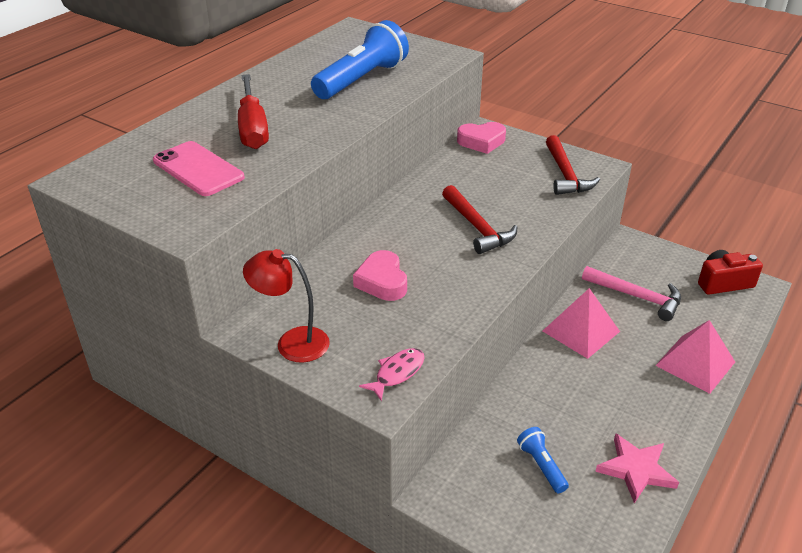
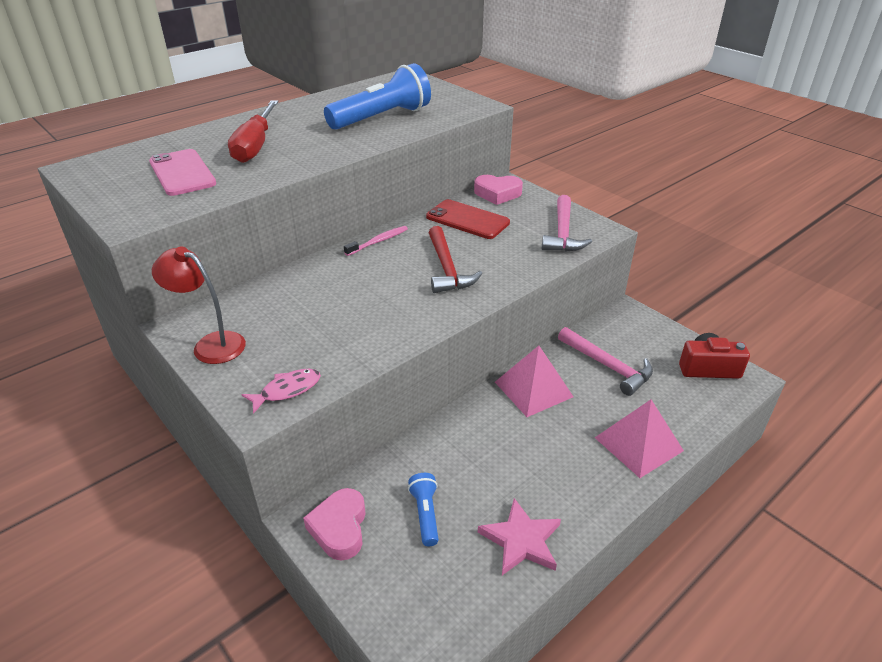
camera: 15 degrees right, 0 degrees up
pink heart [353,250,407,301] -> pink heart moved to [303,488,366,560]
red hammer [546,135,600,195] -> pink hammer [542,195,592,252]
none -> pink toothbrush [344,226,408,256]
none -> red phone [426,199,510,239]

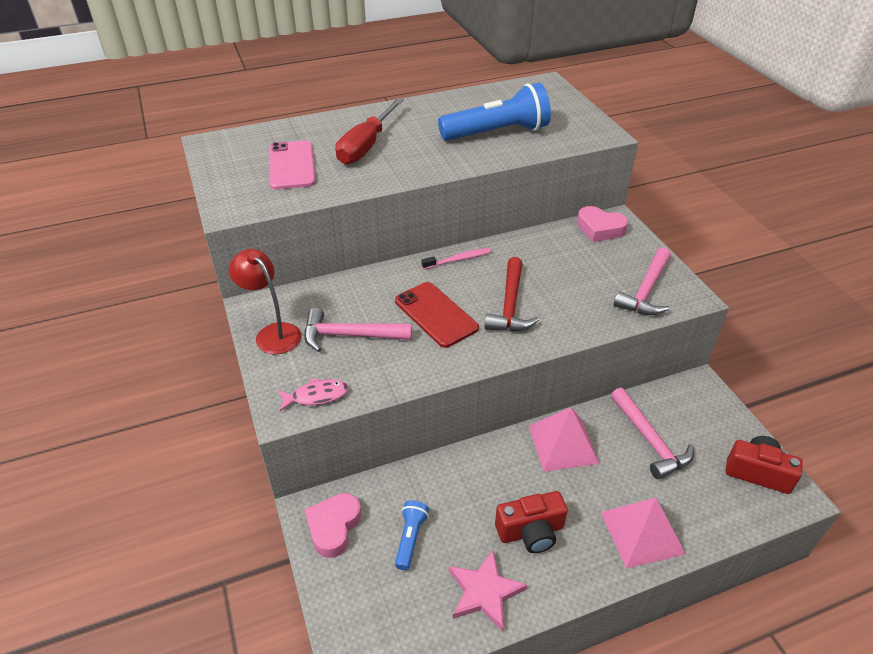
camera: 20 degrees right, 5 degrees up
red phone [426,199,510,239] -> red phone moved to [395,282,479,348]
none -> pink hammer [304,308,412,352]
none -> red camera [495,491,568,553]

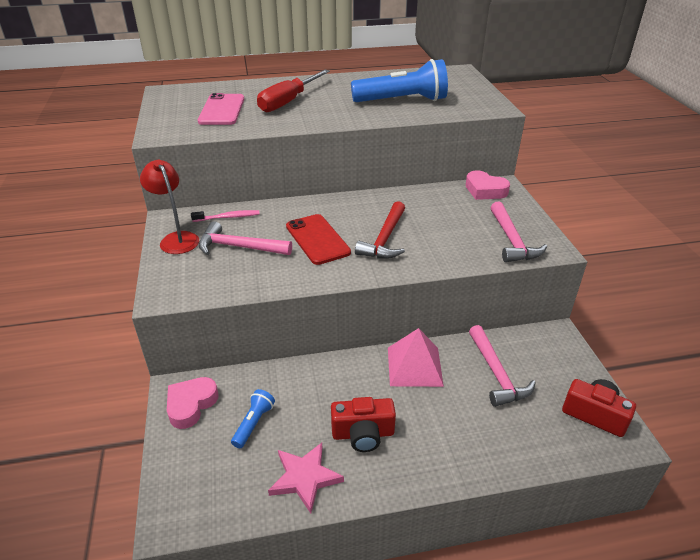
camera: 10 degrees right, 5 degrees down
pink fish [277,378,348,411] -> none
pink toothbrush [422,248,492,269] -> pink toothbrush moved to [191,210,260,222]
pink pyramid [601,498,686,568] -> none
pink hammer [614,247,671,315] -> pink hammer turned 45 degrees counterclockwise [490,202,547,262]

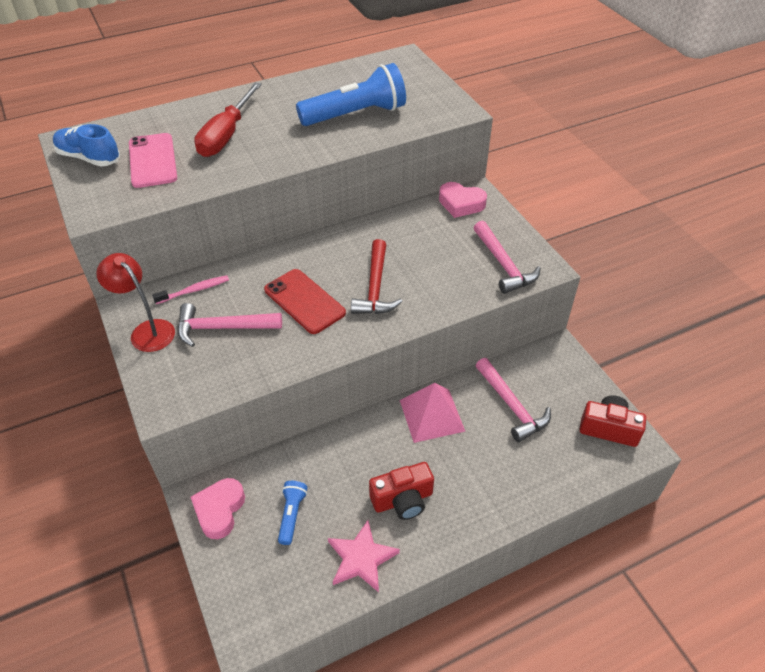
camera: 15 degrees left, 10 degrees up
none -> blue shoe [53,124,120,166]

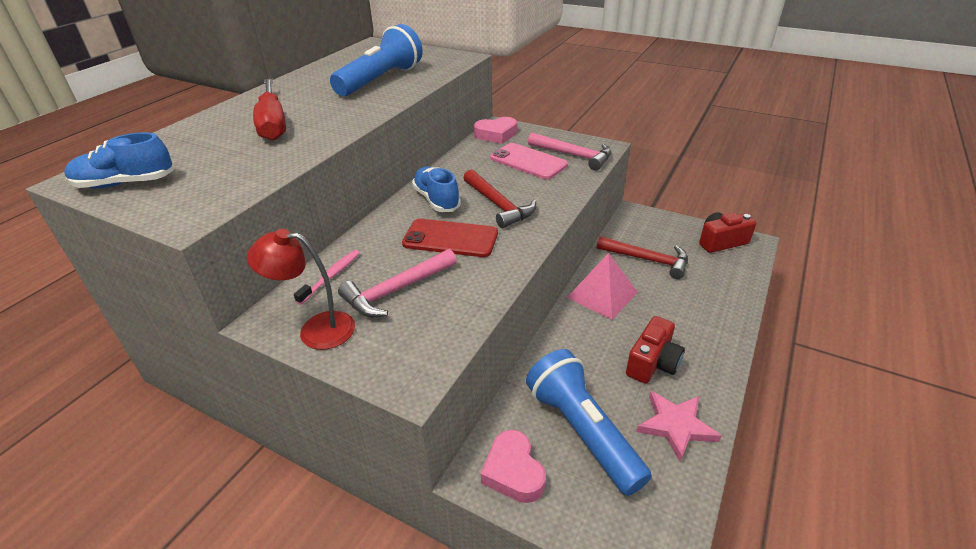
camera: 35 degrees left, 10 degrees down
pink phone [129,133,177,188] -> pink phone moved to [490,143,568,179]
blue flashlight [278,481,308,545] -> blue flashlight [526,349,652,496], size x2.12
pink hammer [475,358,551,442] -> red hammer [597,236,688,279]
none -> blue shoe [412,167,461,212]

